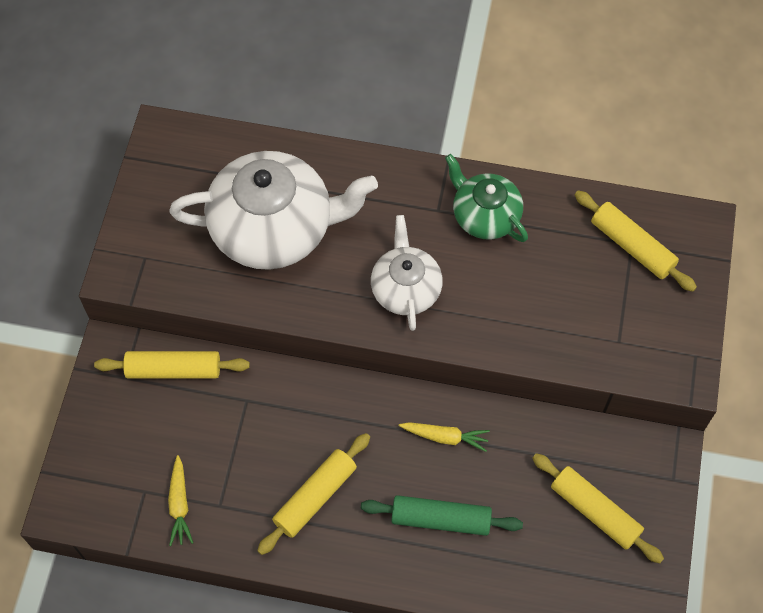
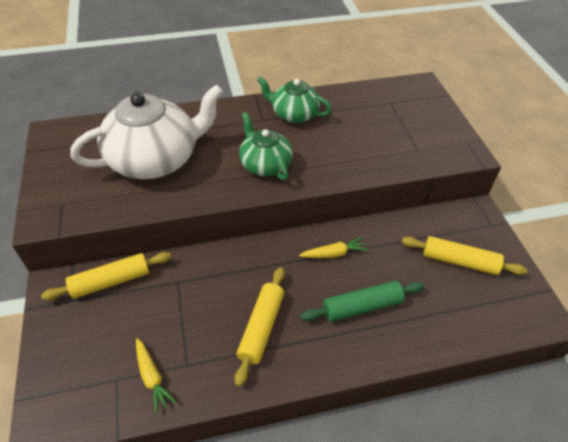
camera: 25 degrees left, 15 degrees down
white teapot [371,215,443,331] -> green teapot [239,112,293,180]
yellow rolling pin [575,190,697,292] -> none

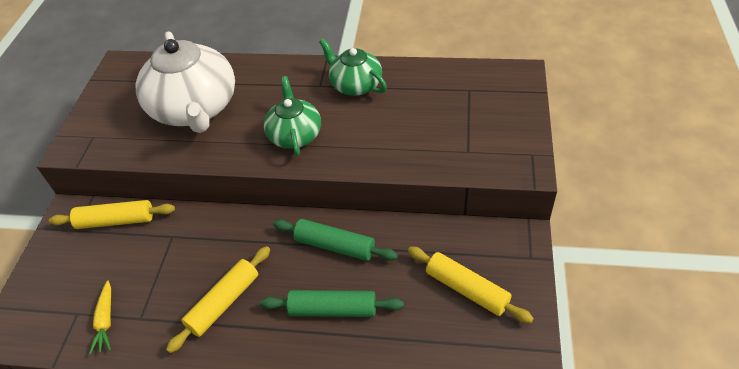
camera: 25 degrees right, 0 degrees up
white teapot [70,84,223,179] -> white teapot turned 75 degrees clockwise [136,31,235,133]
yellow carrot [299,237,368,258] -> green rolling pin [273,219,398,261]

